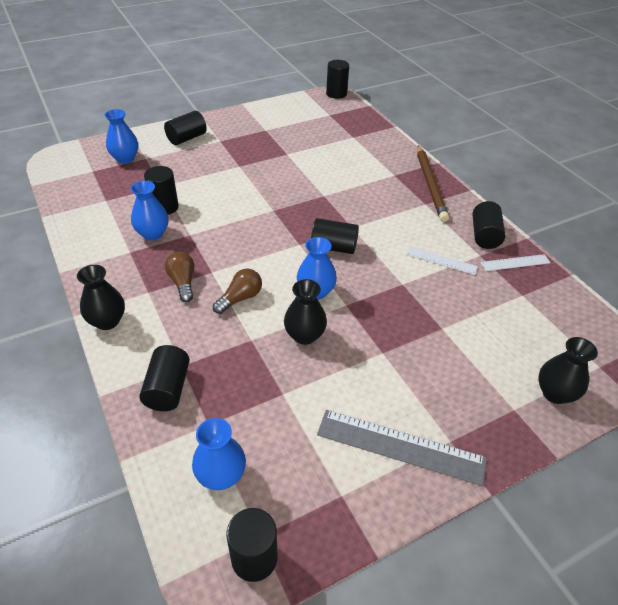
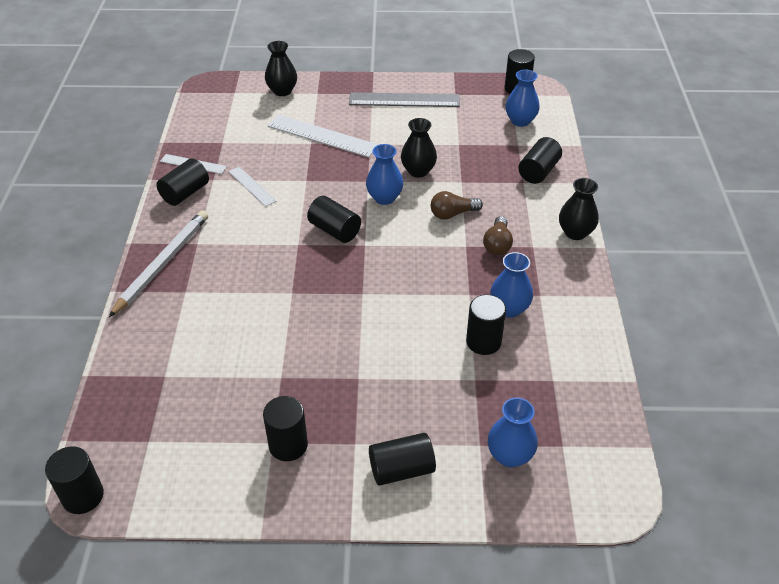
camera: 150 degrees left, 0 degrees up
grey ruler [317,410,487,486] -> grey ruler turned 45 degrees counterclockwise [349,92,460,107]
brown pencil [417,145,449,222] -> white pencil [109,211,208,317]
none -> black cylinder [263,396,308,461]
none -> white ruler [268,115,379,158]

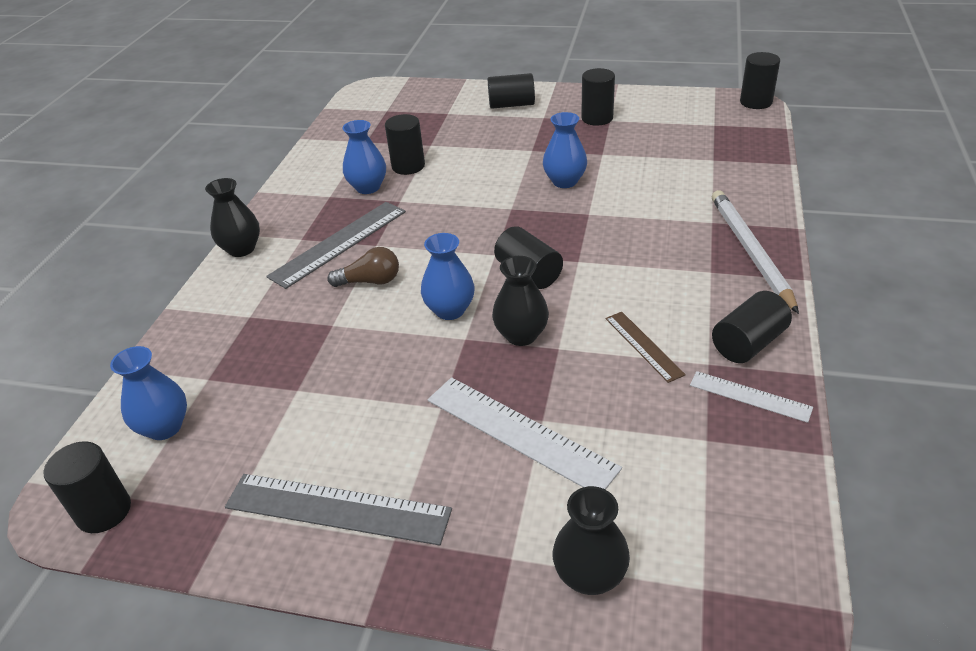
camera: 165 degrees left, 5 degrees down
white pencil [109,211,208,317] -> white pencil turned 135 degrees clockwise [712,190,799,314]
white ruler [228,166,276,207] -> brown ruler [606,312,686,383]
black vase [401,118,437,178] -> black vase moved to [492,256,549,346]
brown light bulb [483,216,513,255] -> grey ruler [266,202,406,289]
blue vase [488,397,538,467] -> blue vase moved to [543,112,587,188]
black cylinder [518,137,562,184] -> none

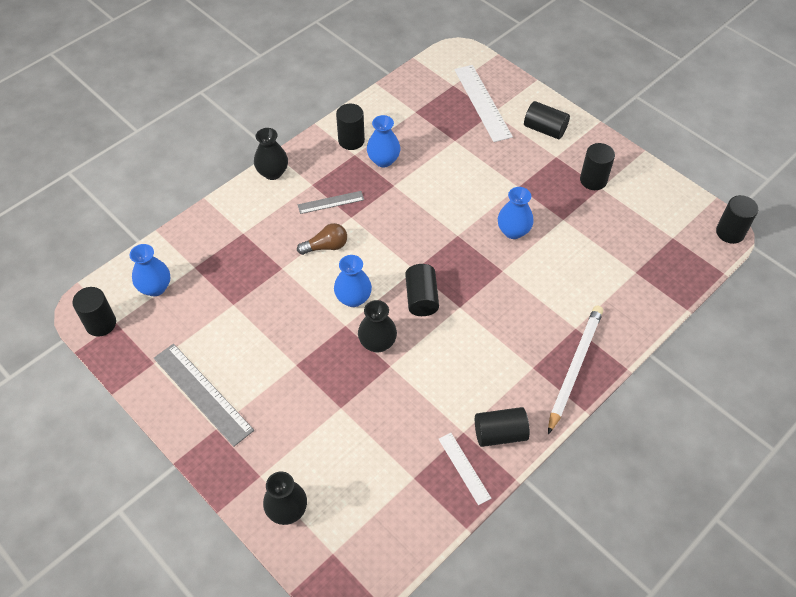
camera: 30 degrees right, 15 degrees up
grey ruler [266,202,406,289] -> grey ruler [298,191,364,214], size x0.56
brown light bulb [328,247,399,287] -> brown light bulb turned 45 degrees counterclockwise [297,223,347,255]
black cylinder [385,114,425,175] -> black cylinder moved to [336,104,365,150]
white ruler [428,377,622,490] -> white ruler moved to [454,65,513,142]
brown ruler [606,312,686,383] -> none

